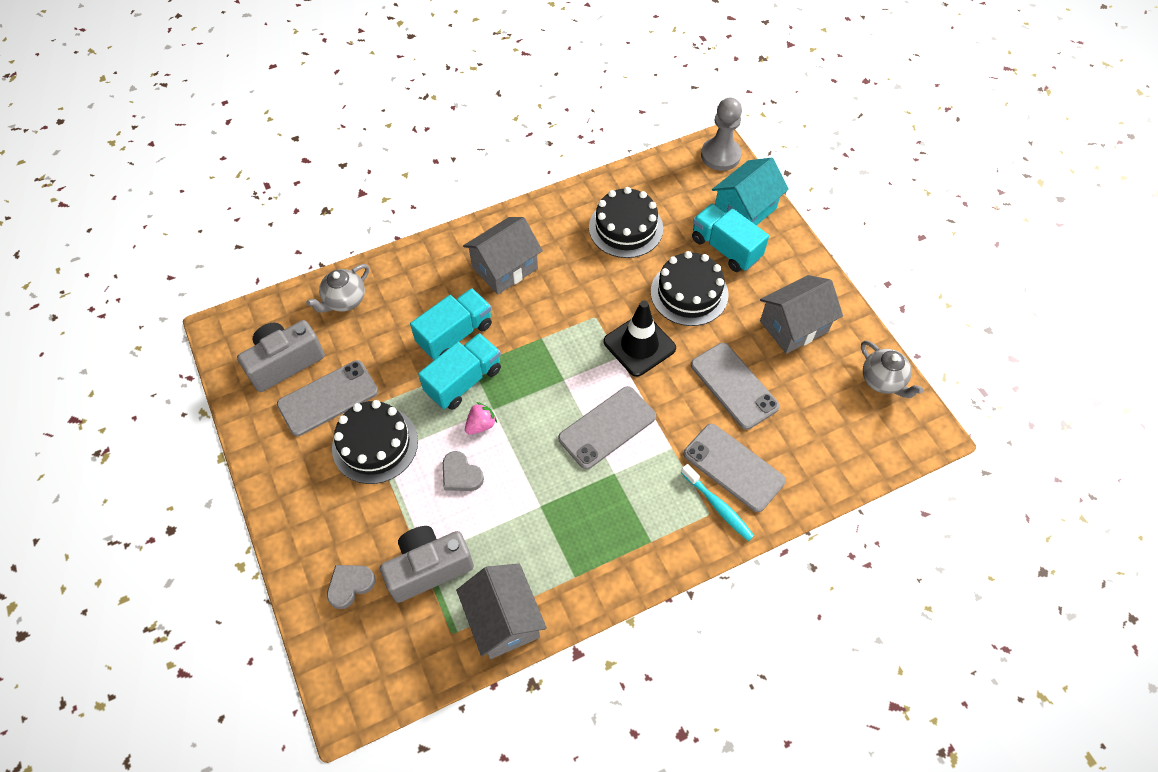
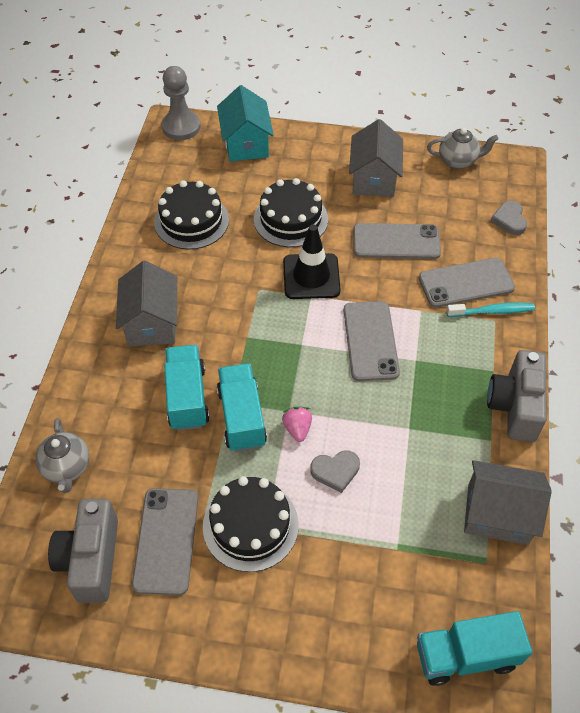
camera: 55 degrees left, 5 degrees down
grey heart [327,565,375,609] -> grey heart moved to [491,201,527,235]
grey camera [380,526,474,603] -> grey camera moved to [487,350,547,442]
turquoise truck [692,204,769,272] -> turquoise truck moved to [417,611,532,686]

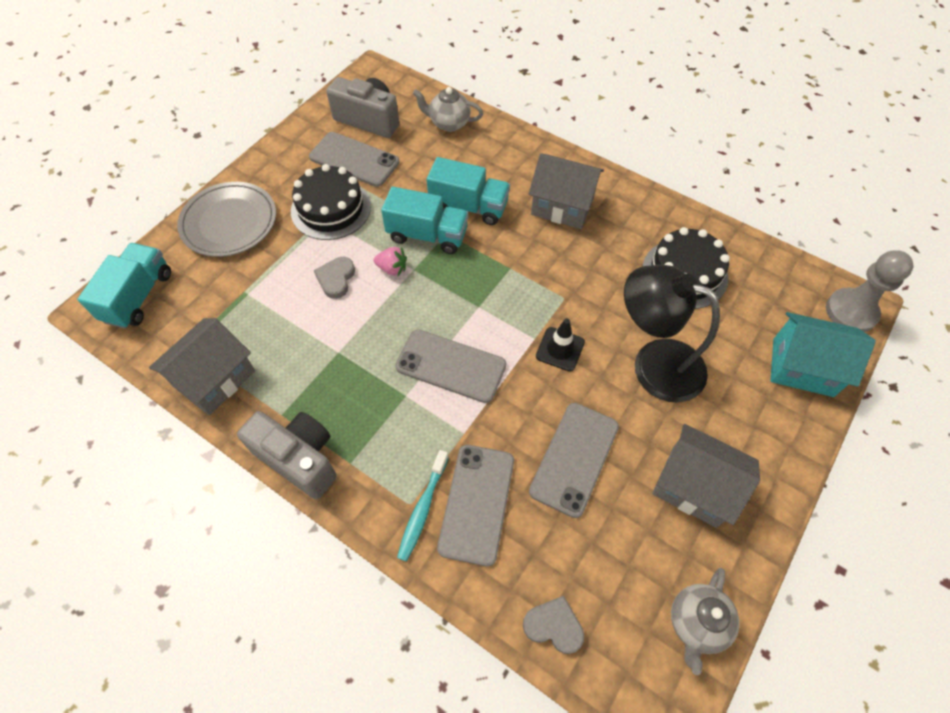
camera: 115 degrees right, 5 degrees up
black cake [254,178,328,247] -> black lamp [624,265,720,402]
black traffic cone [283,225,341,299] -> black traffic cone [536,319,585,371], size x0.64
none -> grey plate [177,182,276,257]

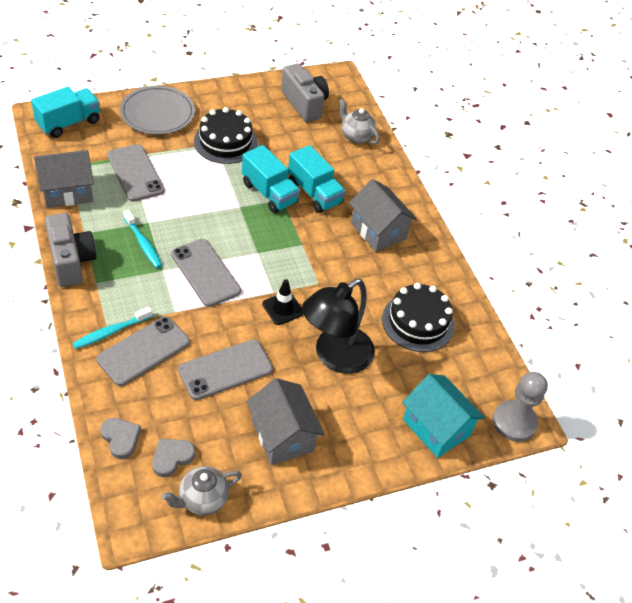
camera: 30 degrees right, 10 degrees down
grey phone [309,132,400,187] -> grey phone moved to [107,144,165,202]
grey heart [314,257,355,299] -> grey heart moved to [152,439,195,477]
pink strawberry [374,247,407,276] -> none
black lamp [624,265,720,402] -> black lamp turned 105 degrees counterclockwise [302,279,375,374]
none -> turquoise toothbrush [123,210,162,268]

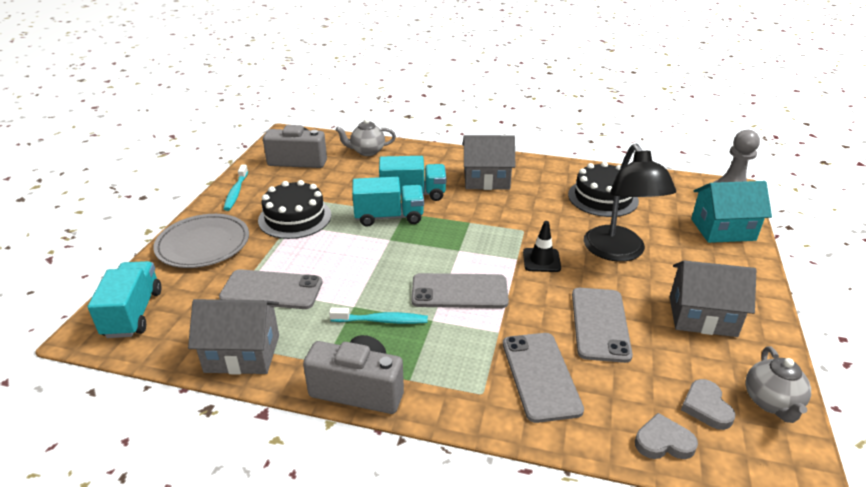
camera: 50 degrees left, 15 degrees down
grey house [34,150,94,208] -> grey house turned 75 degrees clockwise [188,299,279,375]
turquoise toothbrush [72,307,153,349] -> turquoise toothbrush moved to [224,165,248,211]

